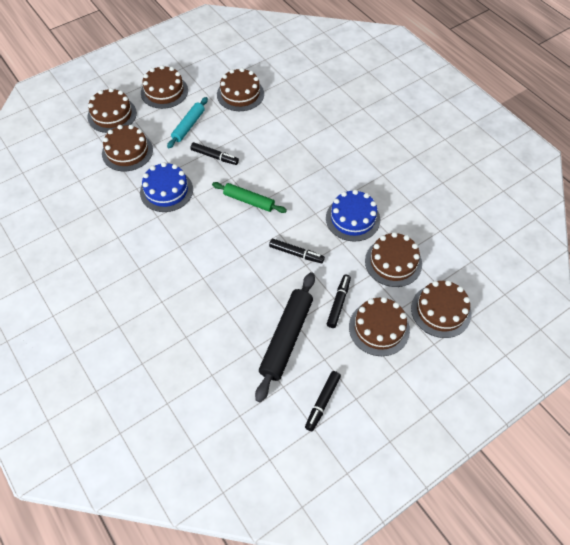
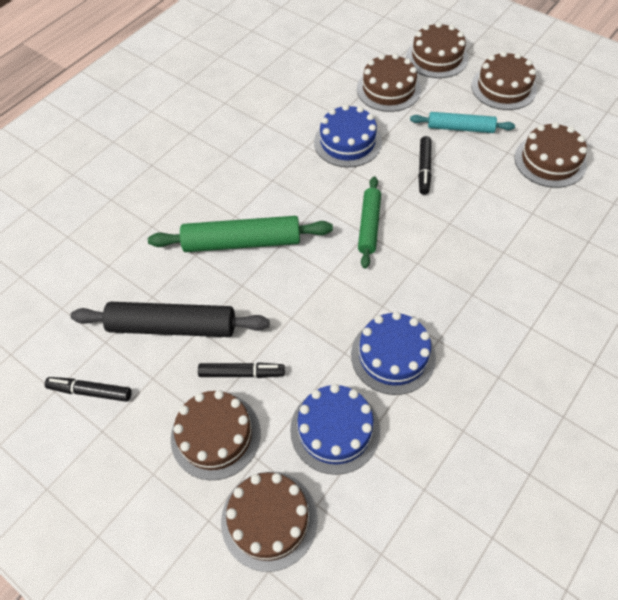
camera: 75 degrees right, 0 degrees up
black marker [269,239,325,263] -> none
brown cake [365,232,422,287] -> blue cake [290,384,380,475]
none -> green rolling pin [148,216,333,252]

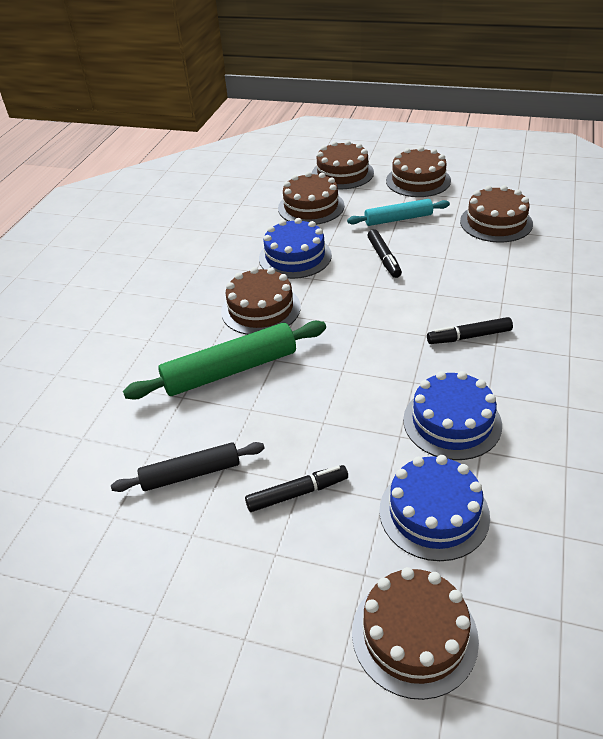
camera: 20 degrees left, 15 degrees down
black marker [45,377,132,402] -> black marker moved to [427,317,513,344]
black rolling pin [70,302,270,337] -> black rolling pin [111,442,265,492], size x0.63
brown cake [171,390,260,480] -> brown cake moved to [221,267,301,335]
green rolling pin [358,176,381,269] -> none

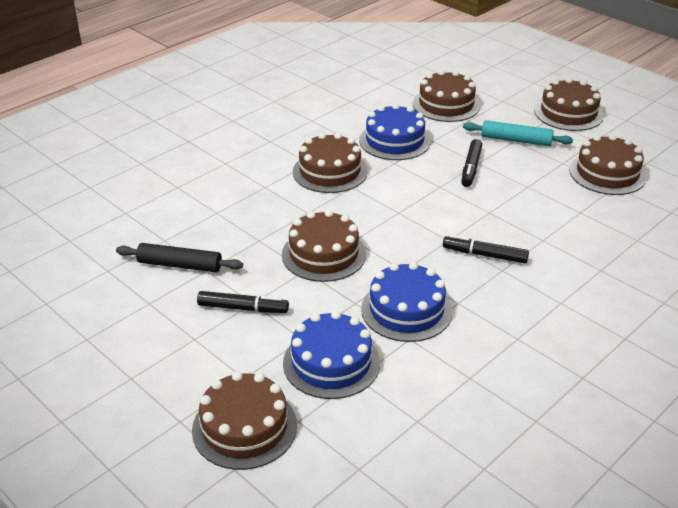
camera: 25 degrees right, 5 degrees down
green rolling pin [123,321,326,400] -> none
brown cake [312,140,374,189] -> brown cake moved to [282,210,366,282]

